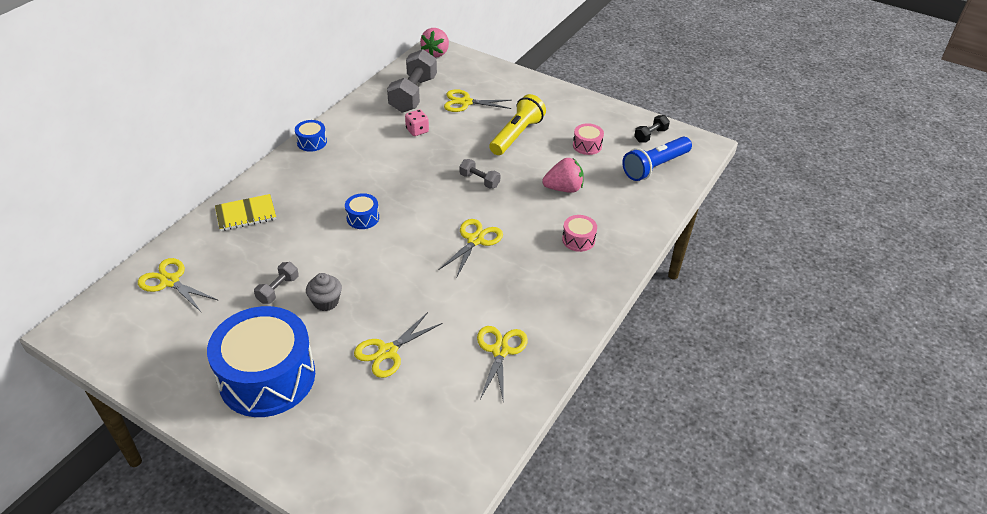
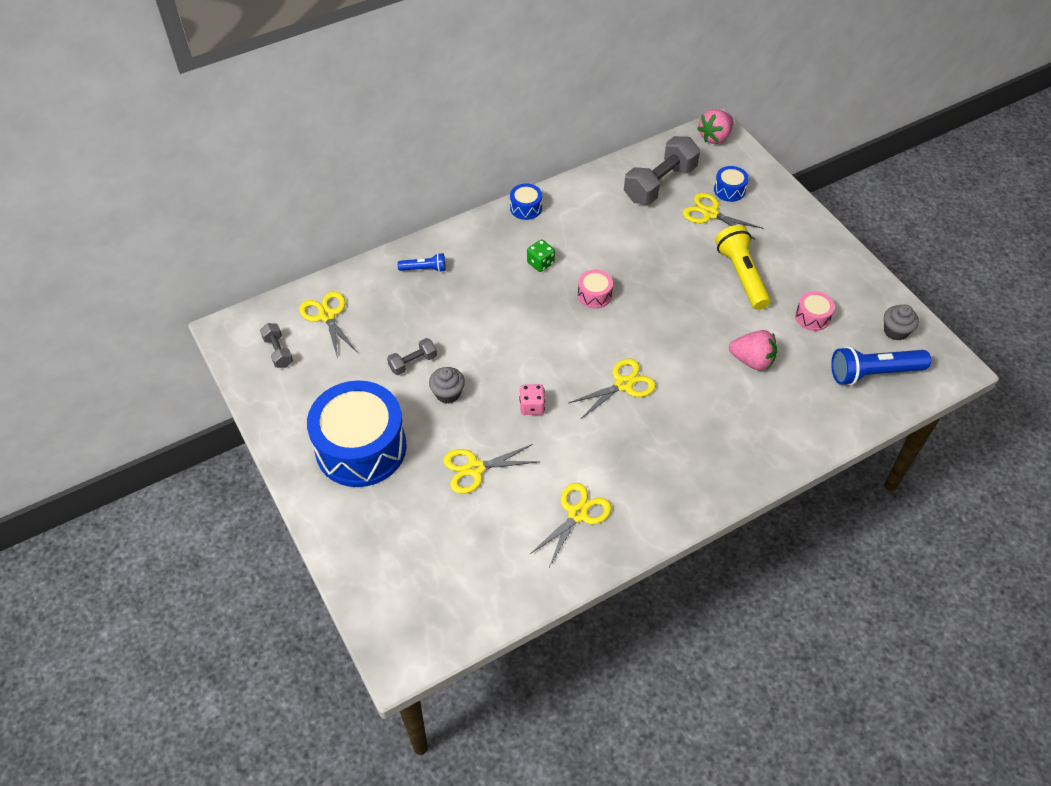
camera: 30 degrees right, 10 degrees up
yellow notebook [215,194,276,231] -> blue flashlight [398,253,445,272]
blue drum [345,193,379,229] -> blue drum moved to [714,166,749,202]
pink dice [405,110,429,136] -> pink dice moved to [519,384,545,415]
grey dumbbell [459,159,500,189] -> grey dumbbell moved to [260,323,293,368]
yellow flashlight [489,94,546,155] -> yellow flashlight turned 75 degrees counterclockwise [715,225,771,310]
pink drum [562,215,597,252] -> pink drum moved to [578,269,613,309]
black dumbbell [634,115,670,142] -> grey cupcake [884,304,919,340]
none -> green dice [527,240,555,272]

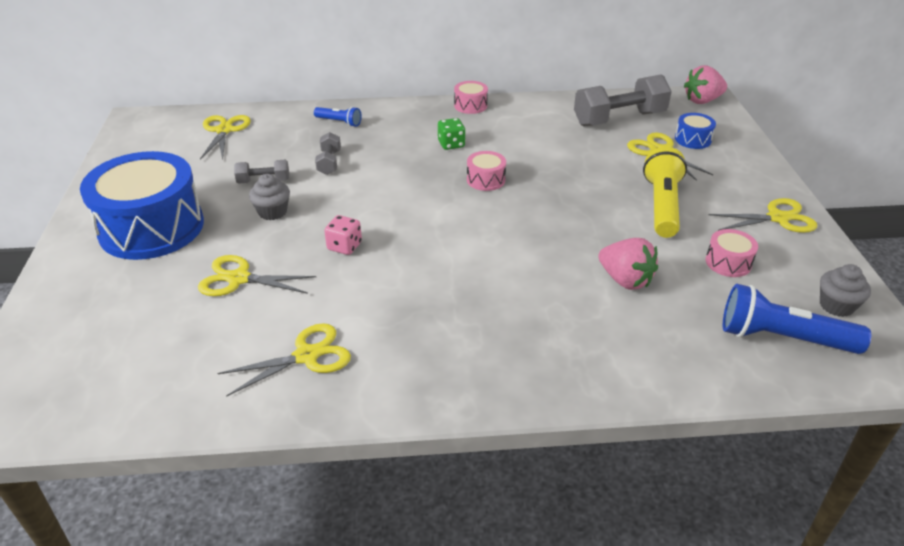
camera: 25 degrees right, 15 degrees down
grey dumbbell [260,323,293,368] -> grey dumbbell moved to [315,132,341,175]
blue drum [510,183,542,220] -> pink drum [454,81,488,114]
yellow scissors [569,358,656,419] -> yellow scissors moved to [708,198,817,233]

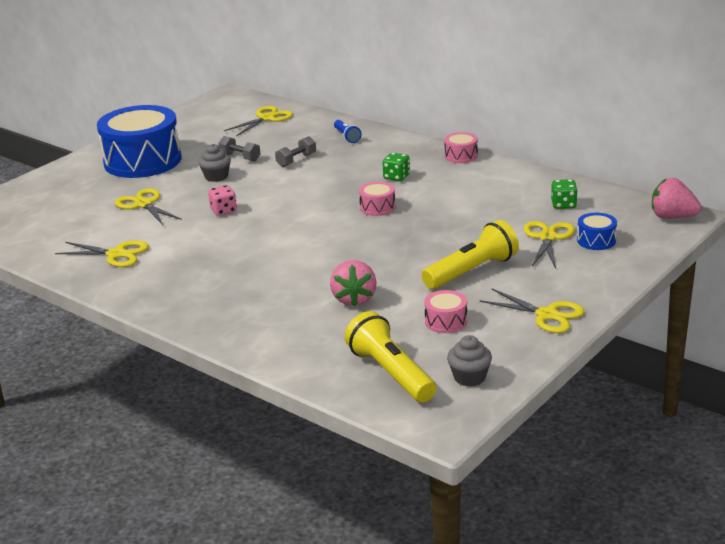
camera: 45 degrees right, 10 degrees down
grey dumbbell [574,74,672,126] -> green dice [551,179,578,209]
blue flashlight [723,284,871,354] -> yellow flashlight [345,311,436,402]

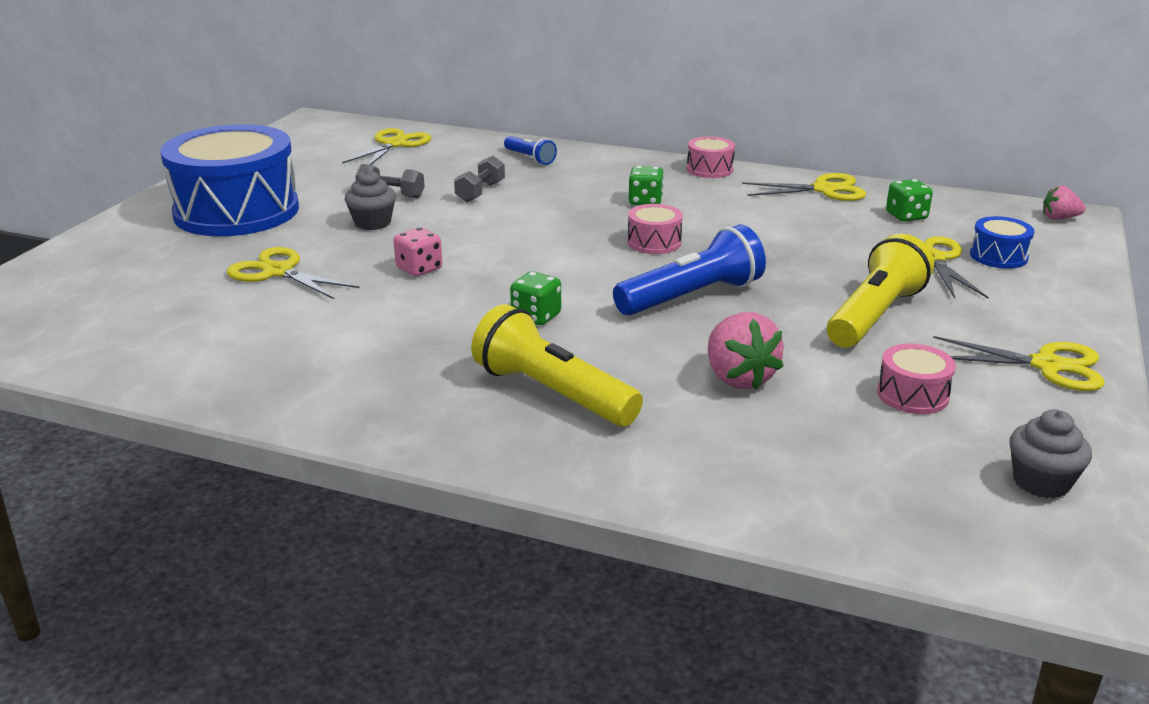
camera: 20 degrees left, 0 degrees up
yellow scissors [55,240,149,267] -> yellow scissors moved to [742,173,866,201]
yellow flashlight [345,311,436,402] -> yellow flashlight moved to [471,304,643,426]
pink strawberry [652,178,702,219] -> pink strawberry [1043,186,1085,220], size x0.59
none -> green dice [510,272,561,325]
none -> blue flashlight [613,225,766,316]

